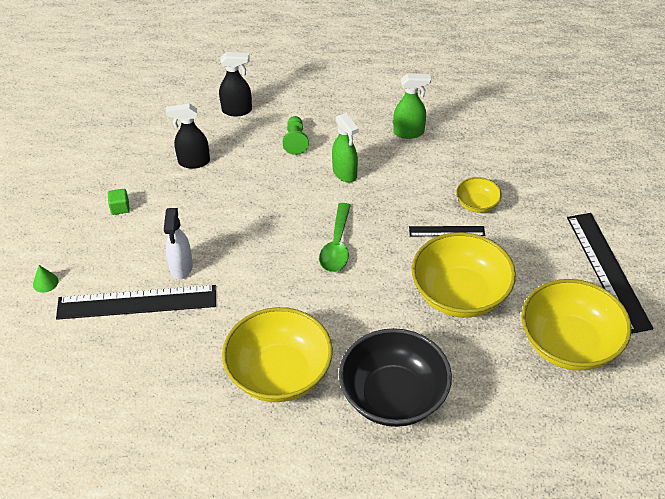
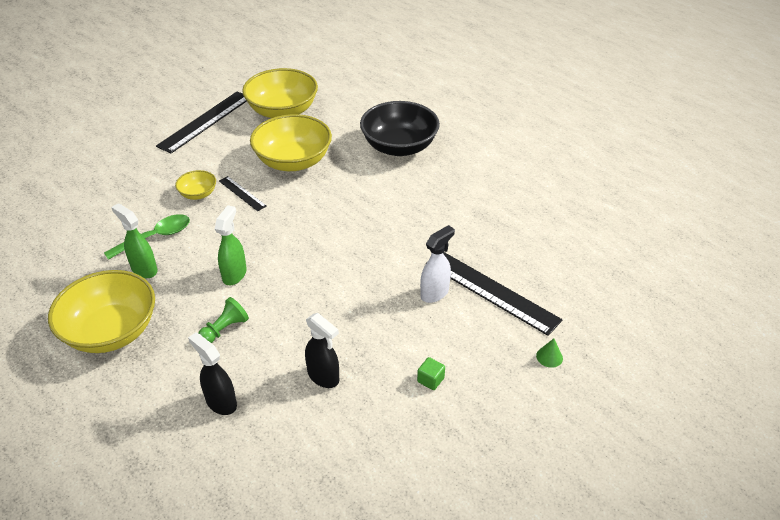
camera: 135 degrees left, 5 degrees down
yellow bowl [222,307,333,402] -> yellow bowl moved to [48,270,155,353]
green spoon [319,203,351,272] -> green spoon moved to [104,214,190,260]

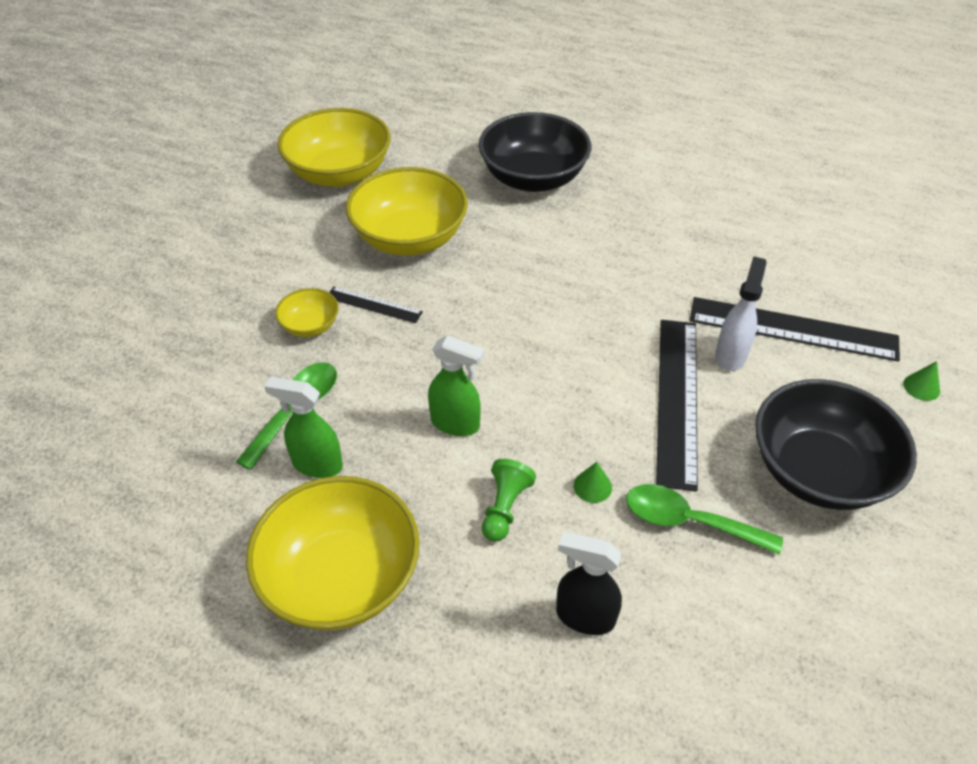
camera: 25 degrees left, 5 degrees up
black ruler [156,92,247,153] -> black ruler moved to [656,320,698,491]
green spray bottle [215,205,247,285] -> green spray bottle turned 120 degrees clockwise [428,335,484,436]
black spray bottle [305,313,339,388] -> green spoon [626,484,783,555]
green cube [417,357,445,390] -> black bowl [755,379,917,510]
none -> green cone [574,462,612,503]

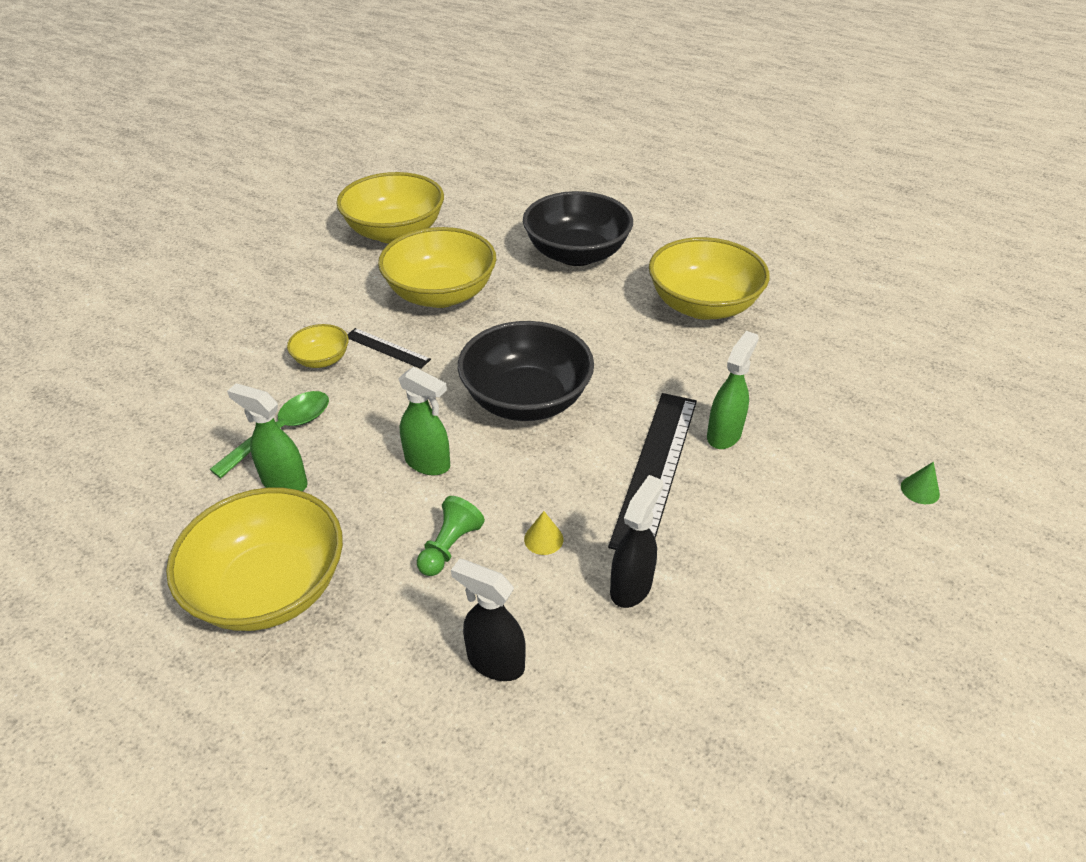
camera: 10 degrees right, 5 degrees down
green cone [574,462,612,503] -> yellow cone [524,511,563,555]
green spoon [626,484,783,555] -> black spray bottle [610,475,663,608]
black ruler [689,297,900,362] -> none
white spray bottle [715,256,767,371] -> green spray bottle [707,331,759,449]
black bowl [755,379,917,510] -> black bowl moved to [458,321,594,421]
none -> yellow bowl [649,237,770,320]

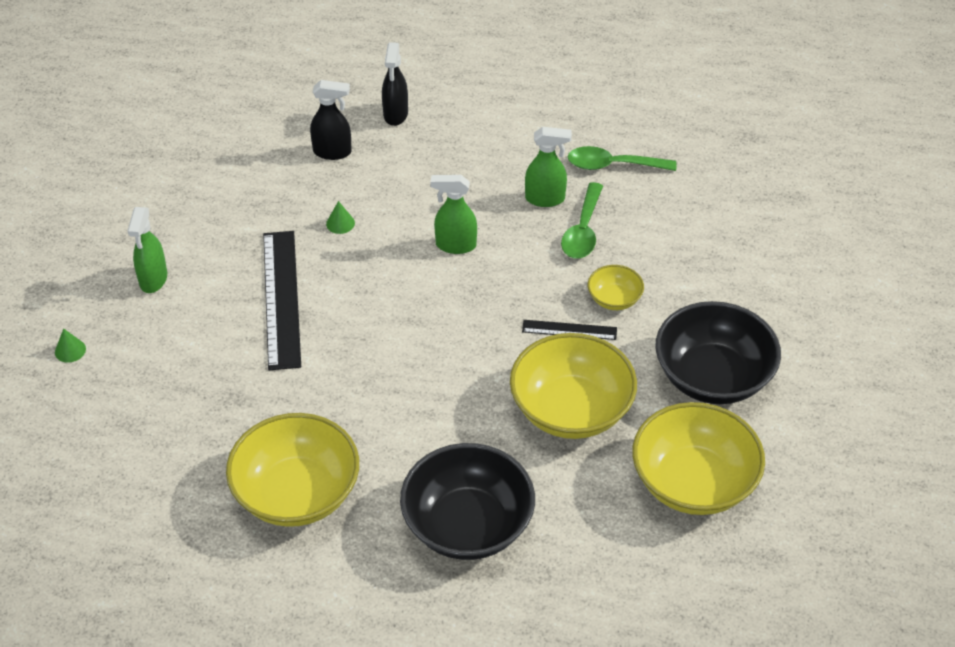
camera: 155 degrees right, 5 degrees up
yellow bowl [166,488,343,631] -> none
green pawn [417,496,485,576] -> none
black bowl [458,321,594,421] -> black bowl moved to [655,301,781,404]
yellow cone [524,511,563,555] -> green cone [326,201,355,234]
black spray bottle [610,475,663,608] -> black spray bottle moved to [382,42,408,126]
green spray bottle [707,331,759,449] -> green spray bottle moved to [127,207,167,293]
none -> green spoon [568,146,677,171]

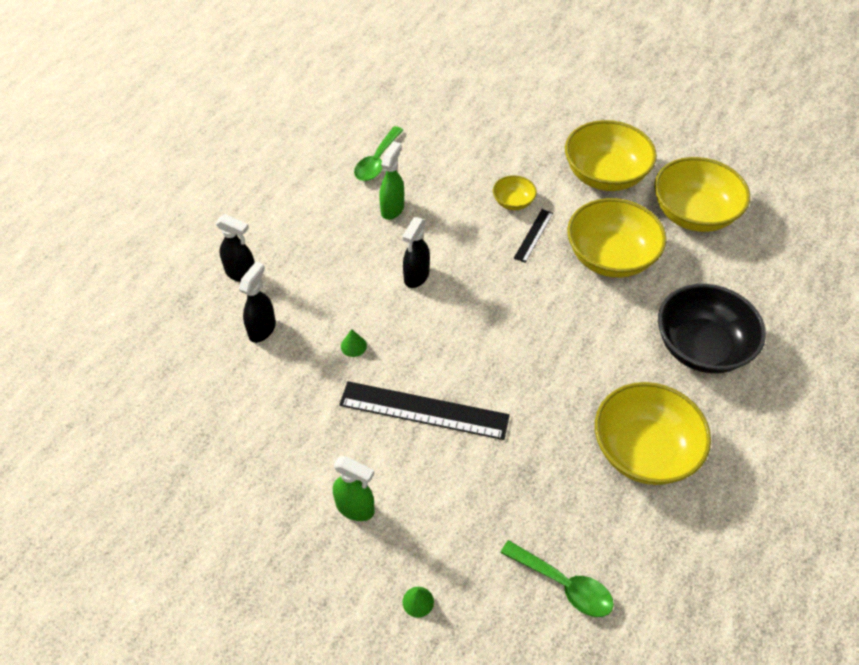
camera: 70 degrees left, 5 degrees up
green spray bottle [430,175,477,254] -> black spray bottle [402,217,430,288]
green spoon [561,182,603,258] -> green spoon moved to [500,540,614,617]
black bowl [655,301,781,404] -> yellow bowl [565,120,657,191]

